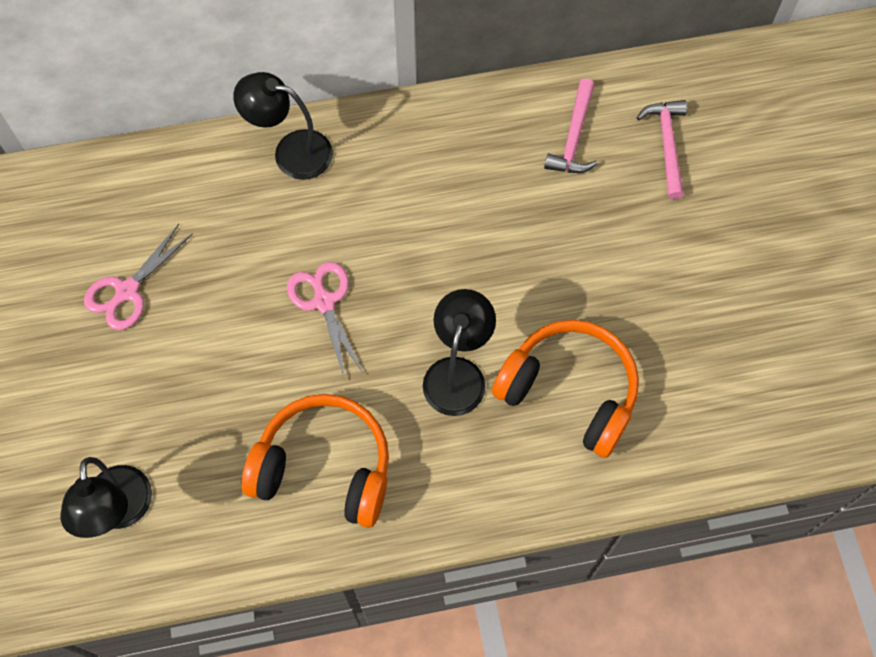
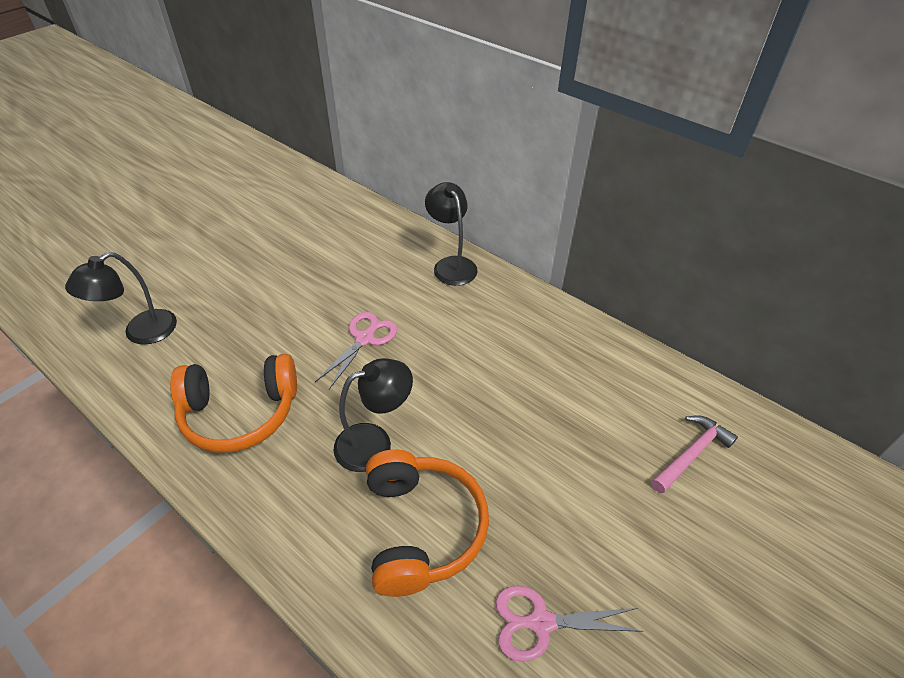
camera: 50 degrees right, 20 degrees down
pink scissors [84,224,193,330] -> pink scissors moved to [496,585,643,662]
orange headphones [241,394,389,528] -> orange headphones turned 105 degrees clockwise [170,354,297,453]
pink hammer [544,78,598,173] -> none

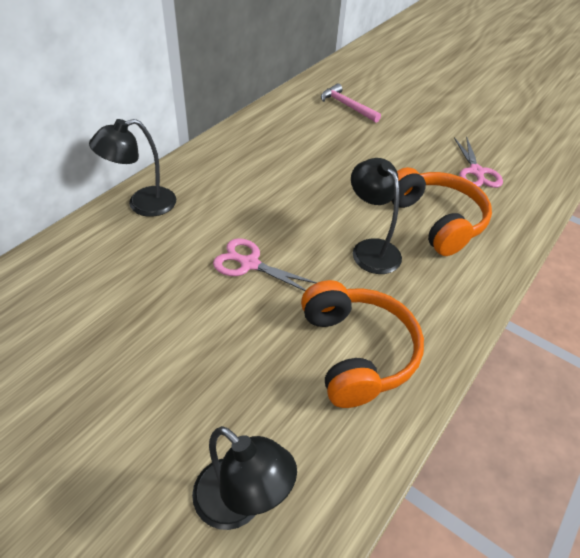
camera: 95 degrees left, 0 degrees up
orange headphones [366,449,489,597] -> orange headphones turned 75 degrees clockwise [391,167,492,256]

